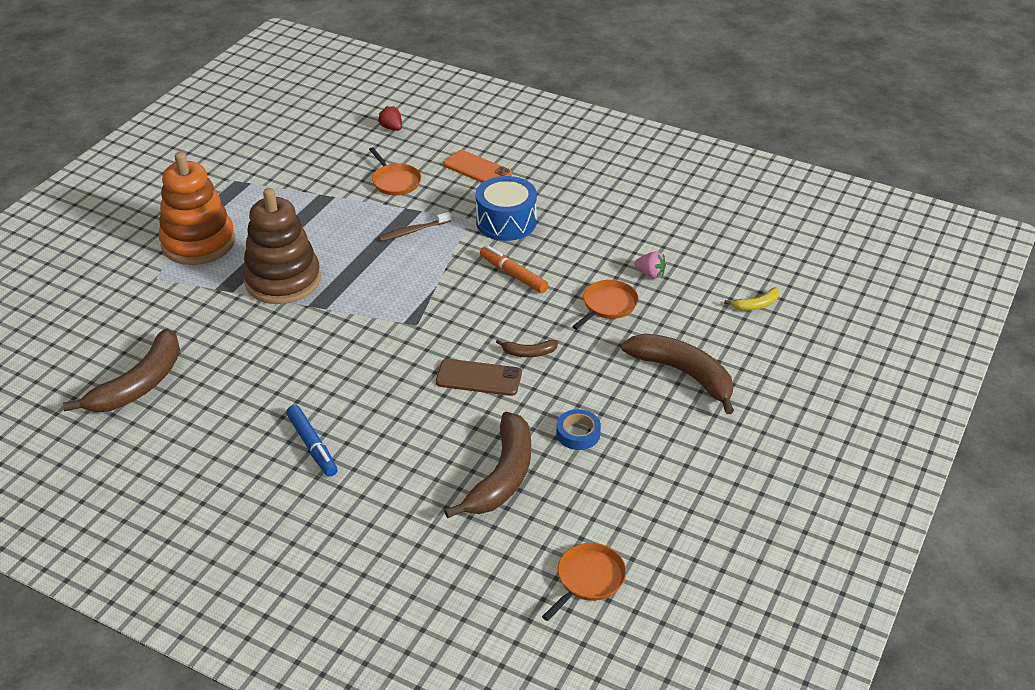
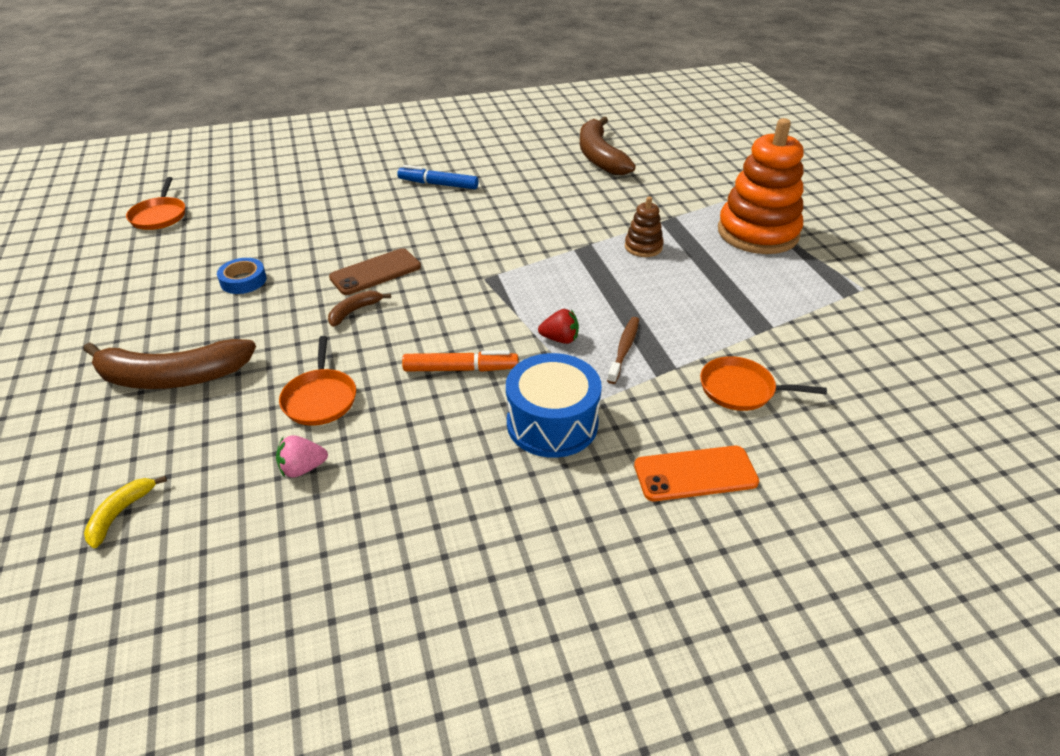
camera: 135 degrees right, 0 degrees up
brown stacking toy [243,188,321,304] -> brown stacking toy [625,197,664,257], size x0.46
red strawberry [378,106,402,131] -> red strawberry moved to [538,309,579,344]
brown banana [444,412,531,518] -> none

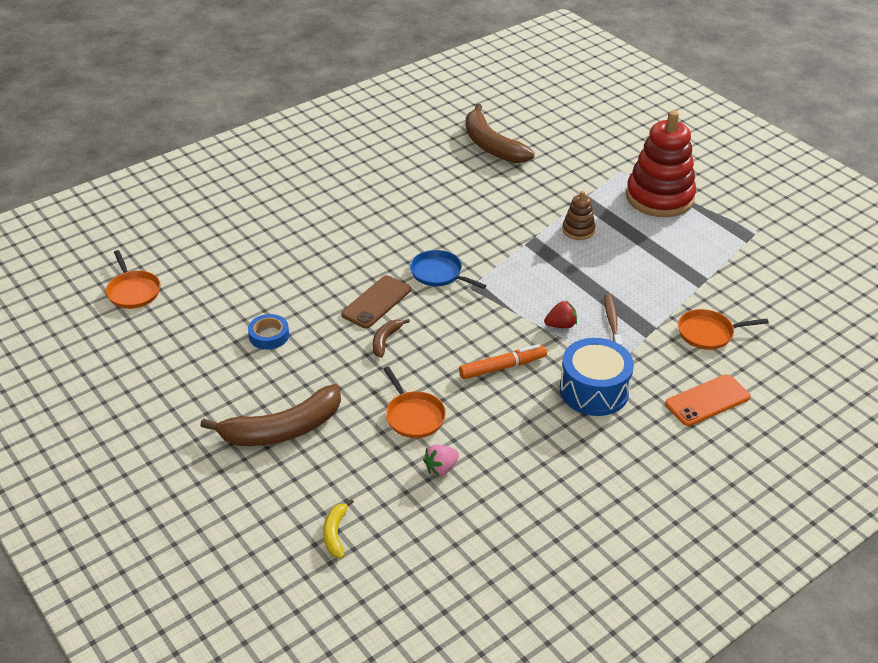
camera: 20 degrees left, 0 degrees up
blue marker [397,165,479,189] -> none
orange stacking toy [718,118,804,254] -> red stacking toy [626,110,696,217]
none -> blue pan [410,250,487,289]

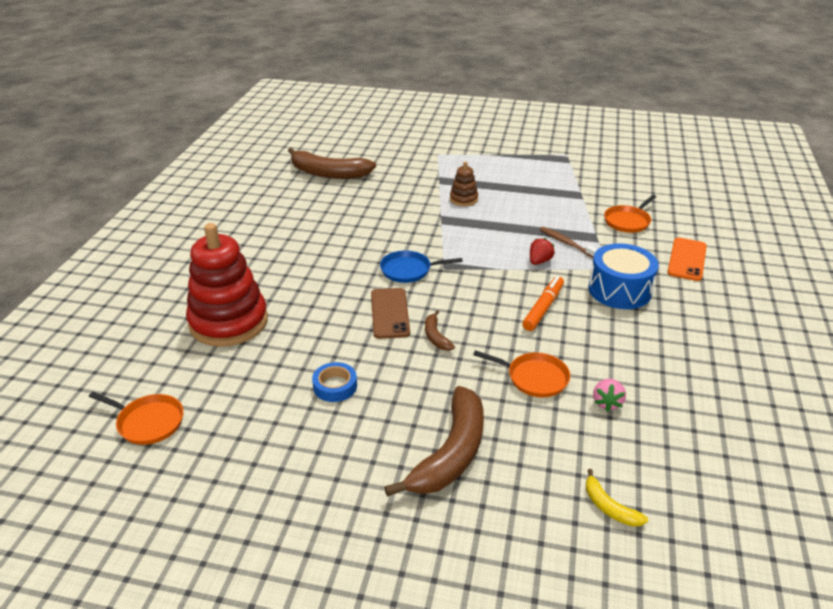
camera: 40 degrees left, 5 degrees down
red stacking toy [626,110,696,217] -> red stacking toy moved to [186,223,268,347]

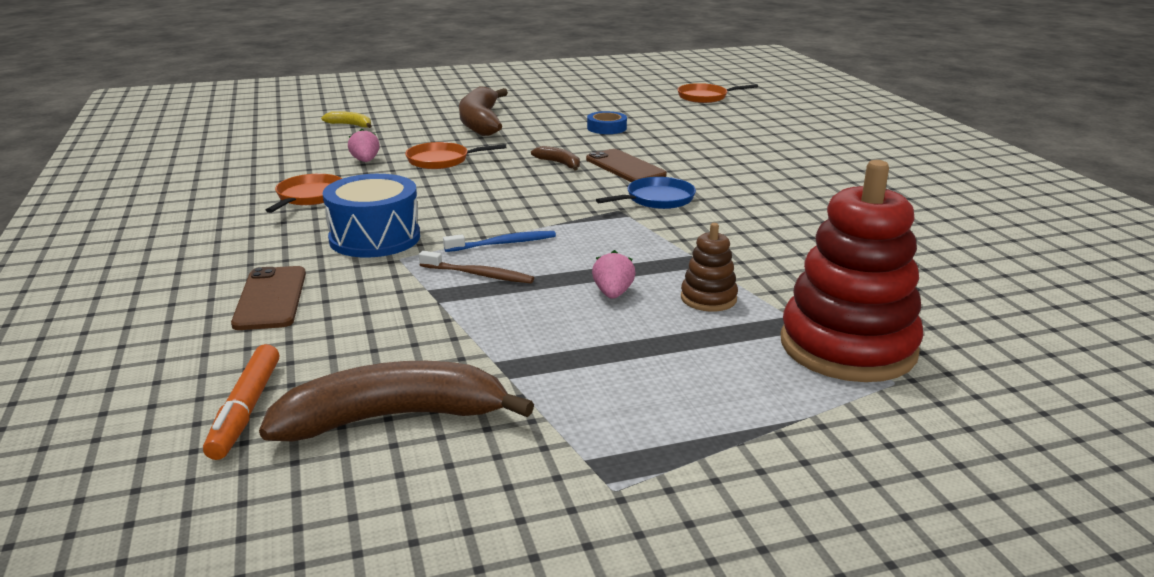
camera: 150 degrees right, 10 degrees down
red stacking toy [186,223,268,347] -> red stacking toy moved to [781,160,924,382]
brown banana [288,148,376,179] -> brown banana moved to [259,361,534,441]
orange marker [522,276,564,331] -> orange marker moved to [203,344,279,460]
red strawberry [530,238,555,265] -> blue toothbrush [443,231,556,252]
orange pan [604,195,656,233] -> orange pan moved to [266,174,343,213]
orange phone [668,238,707,281] -> brown phone [231,266,306,330]
none -> pink strawberry [592,250,635,299]

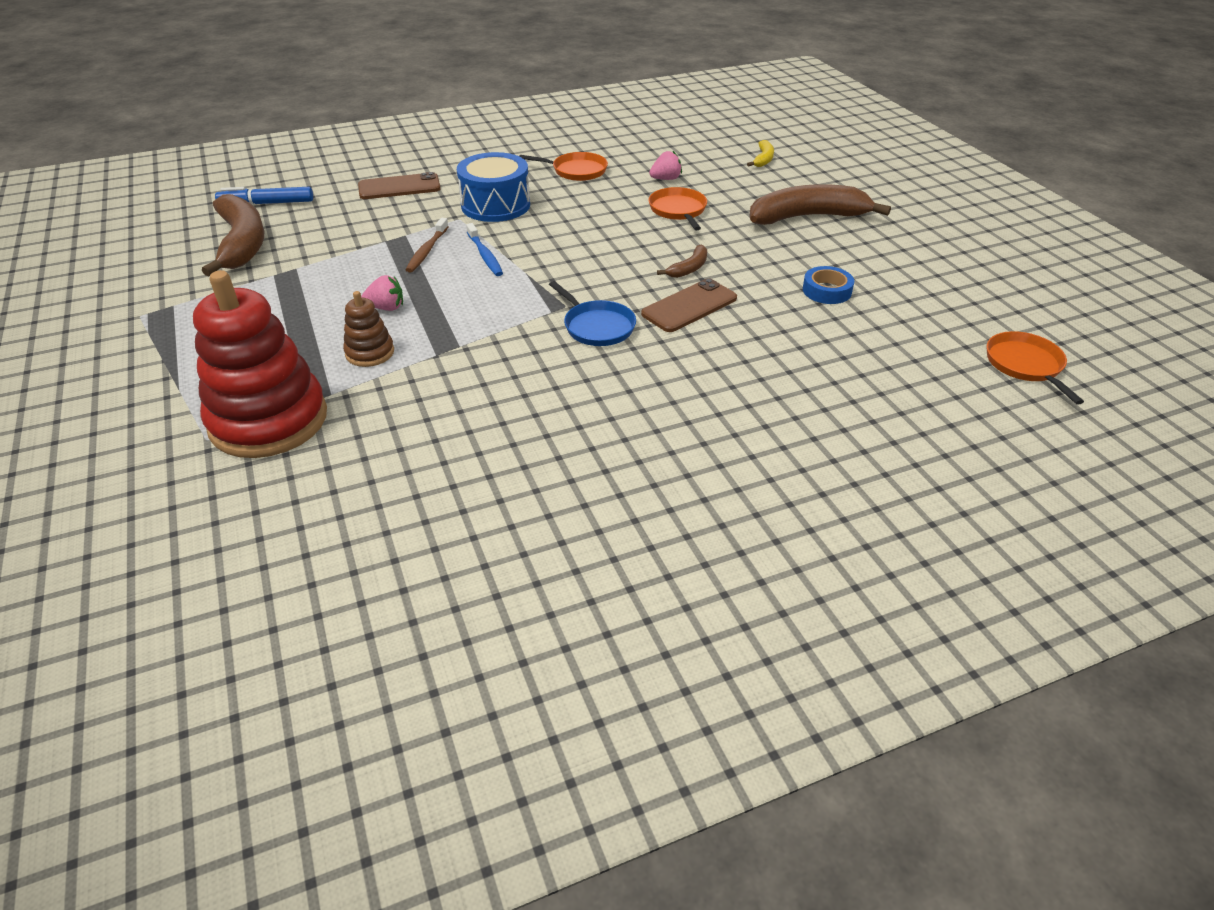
camera: 85 degrees right, 15 degrees up
orange marker [203,344,279,460] -> blue marker [215,187,313,204]

